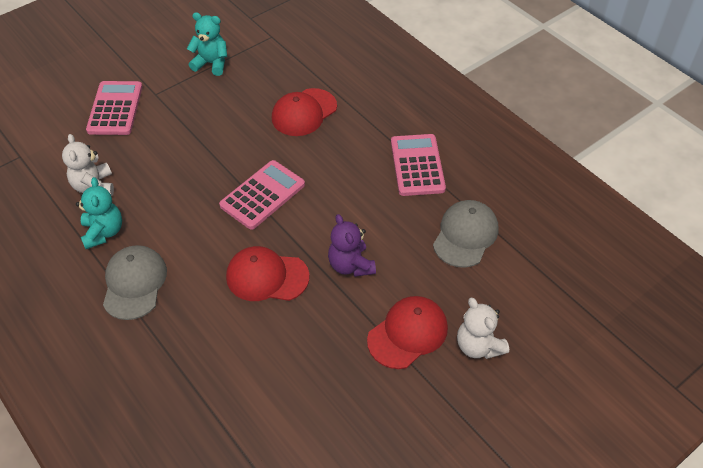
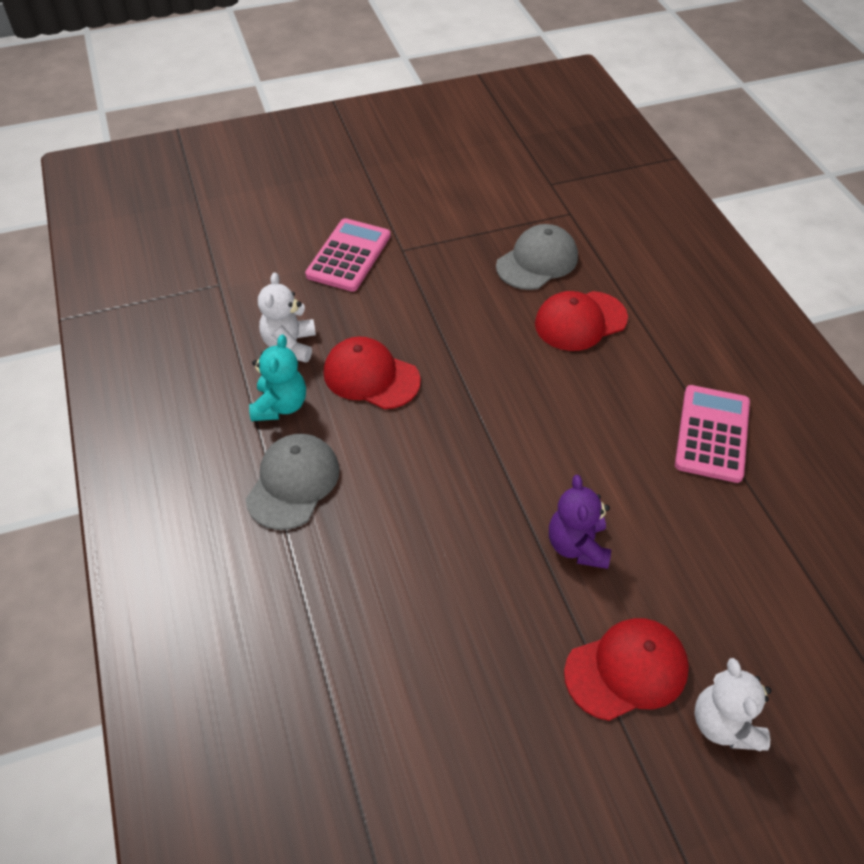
camera: 20 degrees right, 0 degrees up
turquoise teddy bear [187,12,227,76] -> none
pink calculator [219,160,305,230] -> none
red cap [226,246,310,301] -> red cap moved to [324,336,421,409]
grey cap [433,200,499,268] -> grey cap moved to [496,224,578,290]

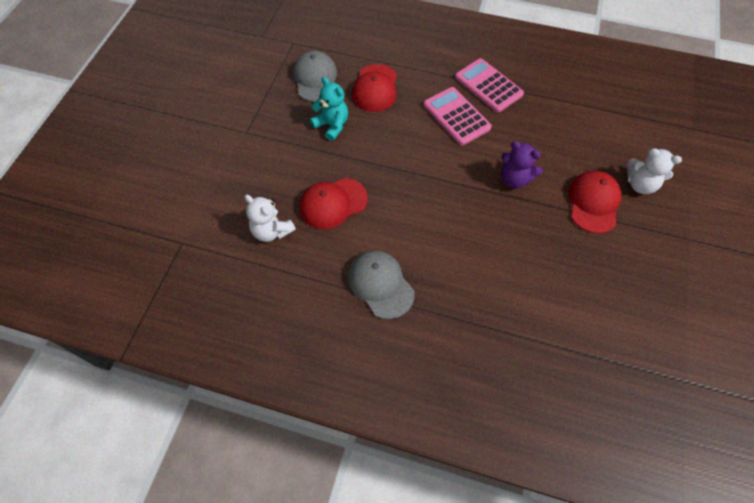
camera: 55 degrees left, 10 degrees up
turquoise teddy bear [249,334,306,421] -> turquoise teddy bear moved to [310,77,348,141]
pink calculator [305,218,390,292] -> pink calculator moved to [423,87,492,145]

